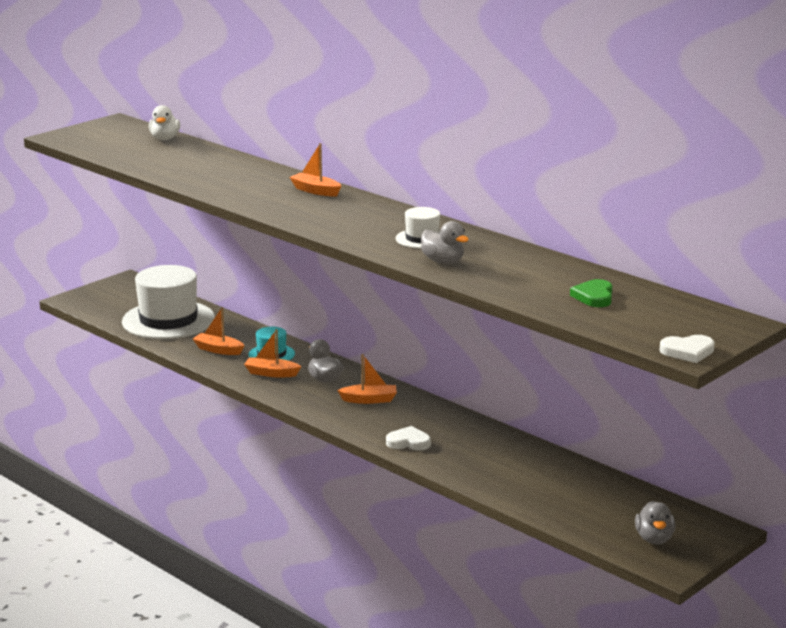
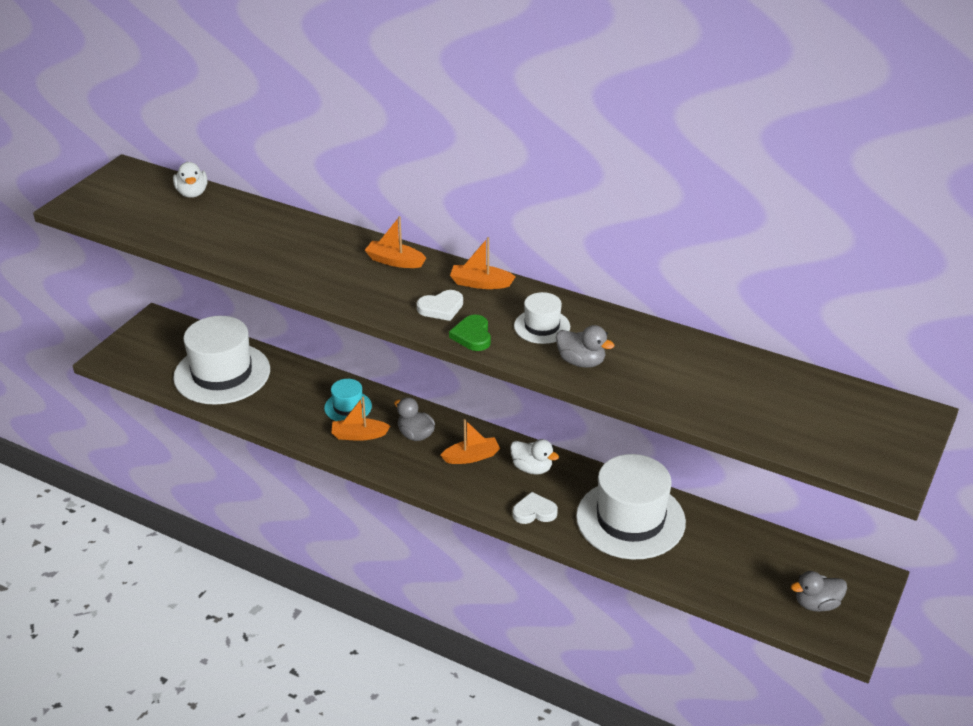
camera: 15 degrees left, 15 degrees up
orange boat [193,307,245,355] -> orange boat moved to [450,237,516,289]
green heart [570,279,612,307] -> green heart moved to [449,315,491,351]
grey duck [635,501,676,544] -> grey duck turned 90 degrees clockwise [791,571,847,612]
white heart [660,335,715,363] -> white heart moved to [417,290,463,321]
none -> white duck [510,439,559,474]
none -> white hat [576,454,686,559]

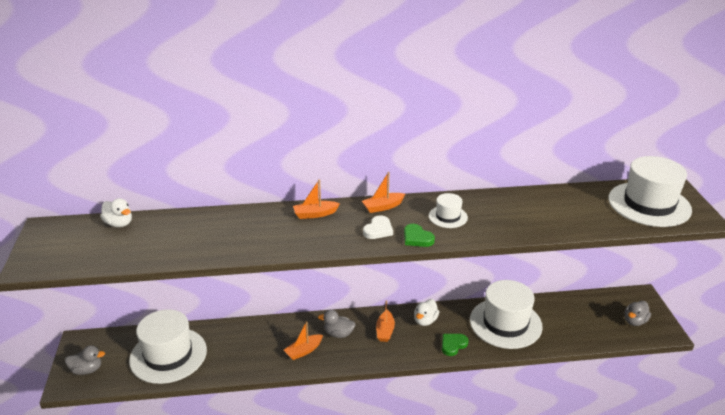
camera: 35 degrees left, 5 degrees down
turquoise hat [324,379,372,421] -> none
orange boat [441,419,500,464] -> orange boat turned 150 degrees clockwise [376,300,395,342]
white duck [510,439,559,474] -> white duck turned 120 degrees clockwise [414,299,439,326]
white heart [512,492,558,524] -> green heart [442,334,469,356]
grey duck [556,325,614,368] -> grey duck moved to [65,345,105,375]
none -> white hat [608,156,692,227]

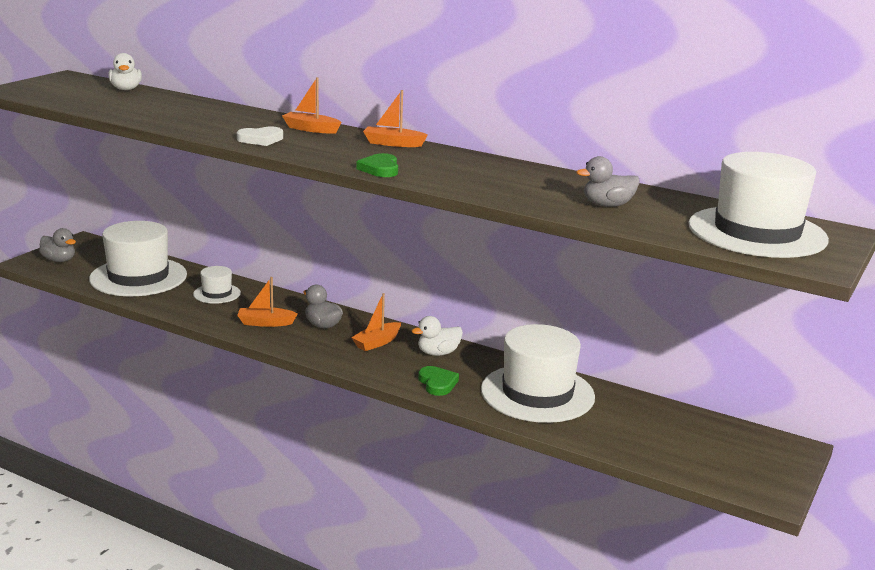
camera: 35 degrees right, 10 degrees down
white heart [363,215,393,239] -> white heart moved to [237,127,283,146]
white hat [429,193,468,228] -> white hat moved to [193,266,241,304]
green heart [442,334,469,356] -> green heart turned 75 degrees clockwise [418,366,459,396]
grey duck [625,301,651,326] -> grey duck moved to [576,156,640,207]

